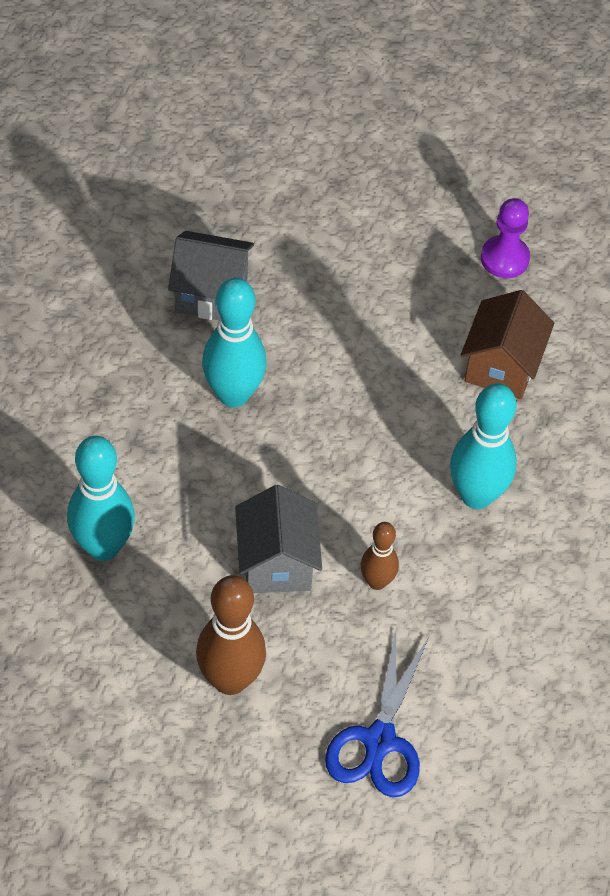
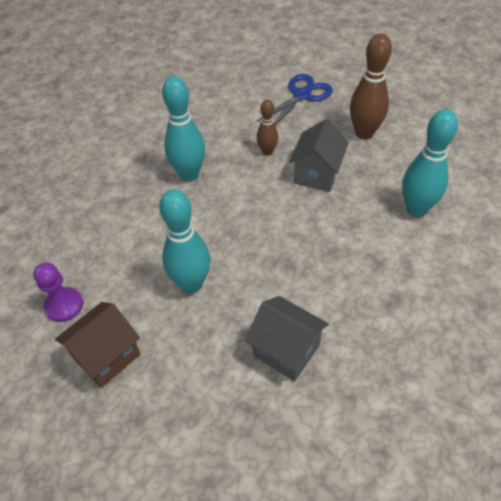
camera: 150 degrees left, 5 degrees down
turquoise bowling pin [202,278,266,407] -> turquoise bowling pin moved to [159,189,210,293]
brown house [461,290,554,399] -> brown house moved to [55,302,141,388]

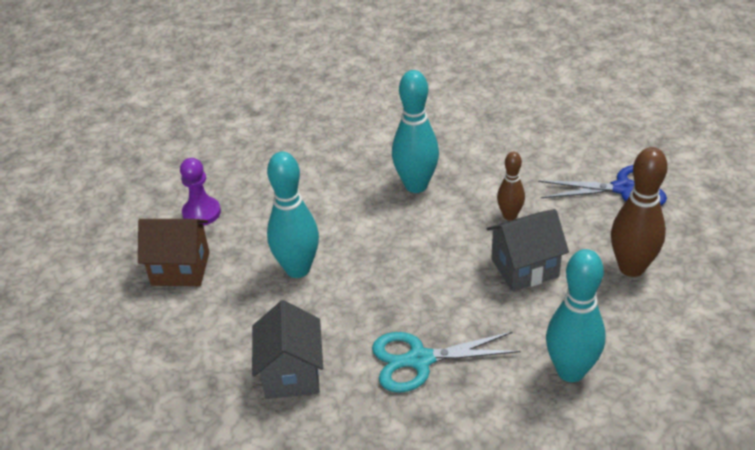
camera: 50 degrees right, 10 degrees down
none -> turquoise scissors [372,332,520,393]

